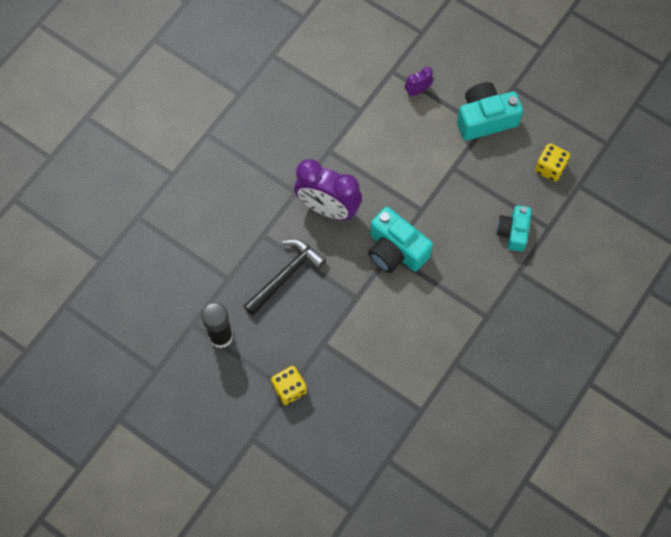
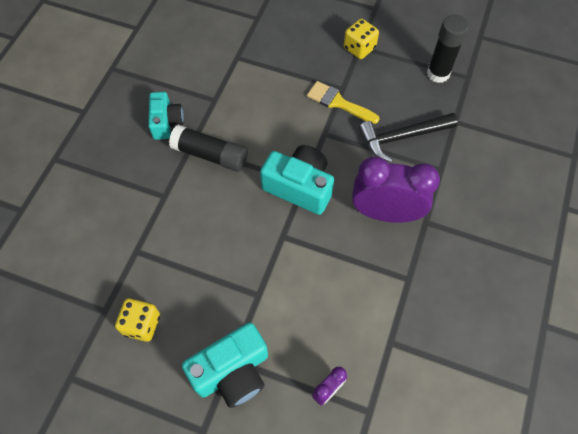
camera: 165 degrees right, 5 degrees down
black hammer [244,239,326,315] -> black hammer turned 45 degrees clockwise [359,113,458,162]
turquoise camera [497,205,532,252] -> turquoise camera moved to [148,92,184,140]
none -> black glue stick [169,125,248,172]
none -> yellow brush [307,81,379,124]

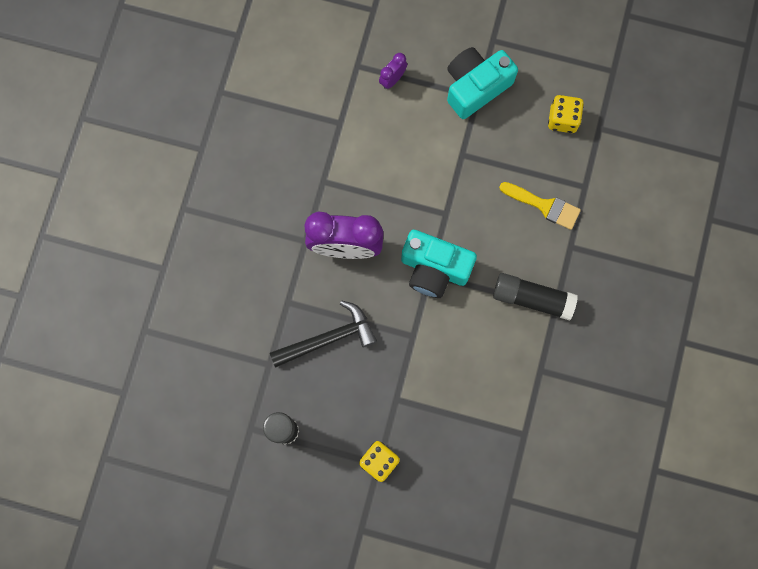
camera: 175 degrees right, 15 degrees up
turquoise camera [148,92,184,140] -> none
yellow brush [307,81,379,124] -> yellow brush moved to [499,182,581,230]

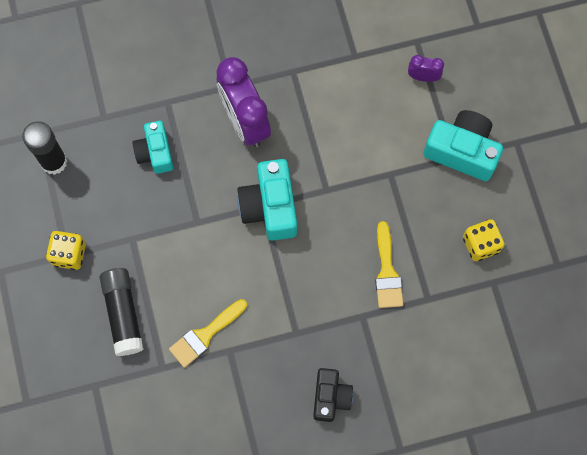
camera: 60 degrees right, 5 degrees down
black hammer [270,300,377,368] -> turquoise camera [132,121,173,174]
black glue stick [493,273,578,321] -> black glue stick moved to [99,268,144,356]
none -> yellow brush [169,299,247,368]
none -> black camera [313,368,353,422]

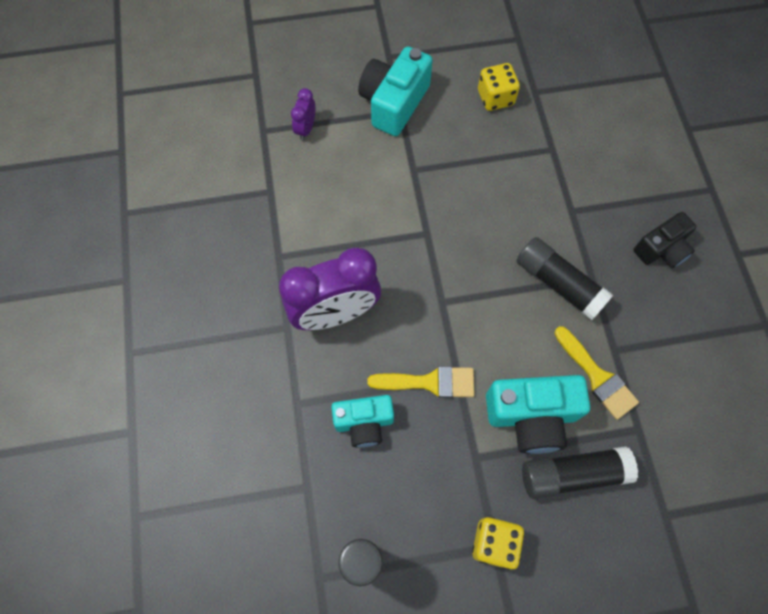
camera: 85 degrees left, 5 degrees down
turquoise camera [237,159,297,241] -> turquoise camera moved to [486,375,590,454]
black camera [313,368,353,422] -> black camera turned 135 degrees clockwise [633,212,696,268]
yellow brush [375,221,403,308] -> yellow brush moved to [367,366,475,398]
none -> black glue stick [516,237,613,320]

